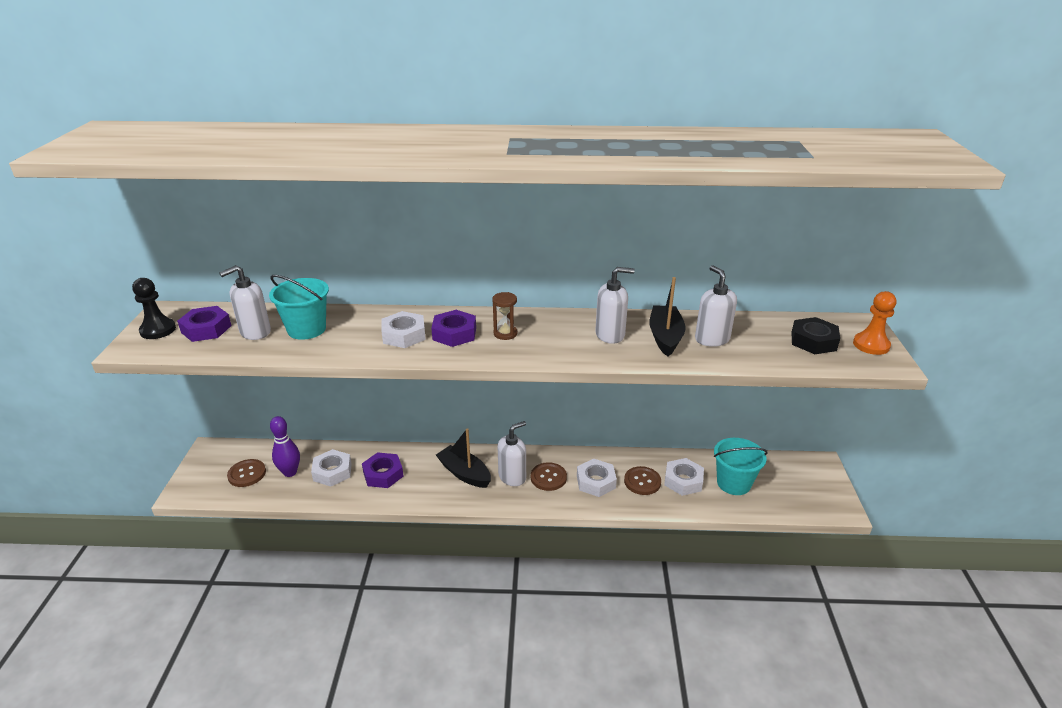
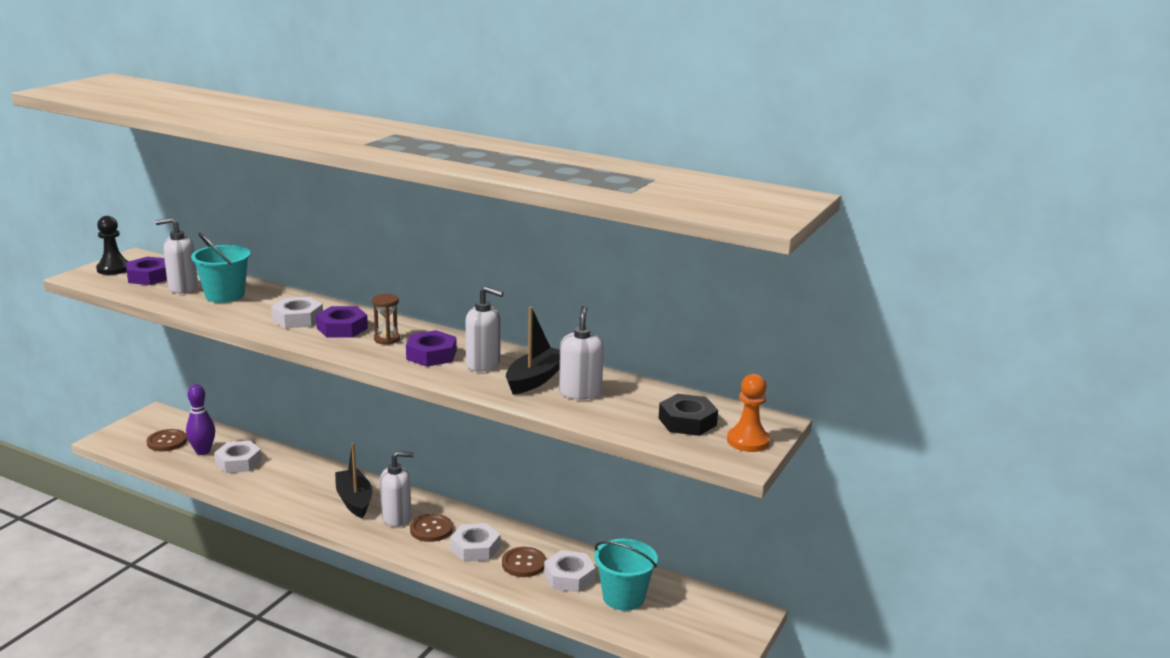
camera: 25 degrees right, 10 degrees down
purple nut [362,452,404,488] -> purple nut moved to [406,330,457,367]

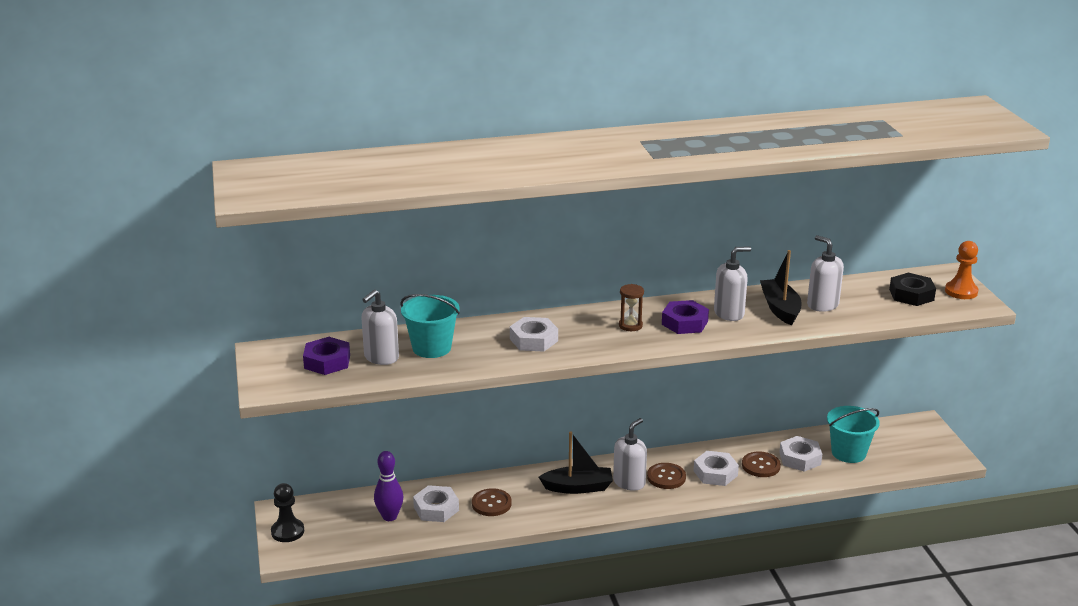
camera: 40 degrees left, 5 degrees up
black pawn [96,216,129,275] -> black pawn moved to [271,483,304,542]
brown button [147,429,187,451] -> brown button moved to [472,488,512,516]
purple nut [316,306,368,338] -> none
black boat [335,443,373,518] -> black boat turned 150 degrees clockwise [539,432,613,494]

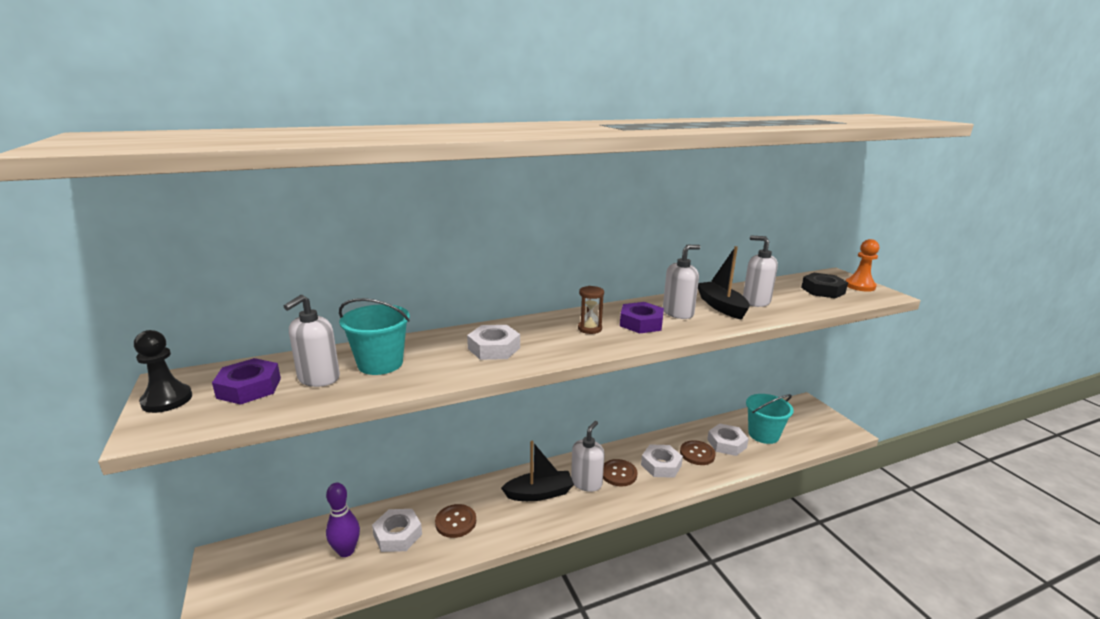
camera: 10 degrees left, 5 degrees down
black pawn [271,483,304,542] -> black pawn moved to [134,330,192,413]

